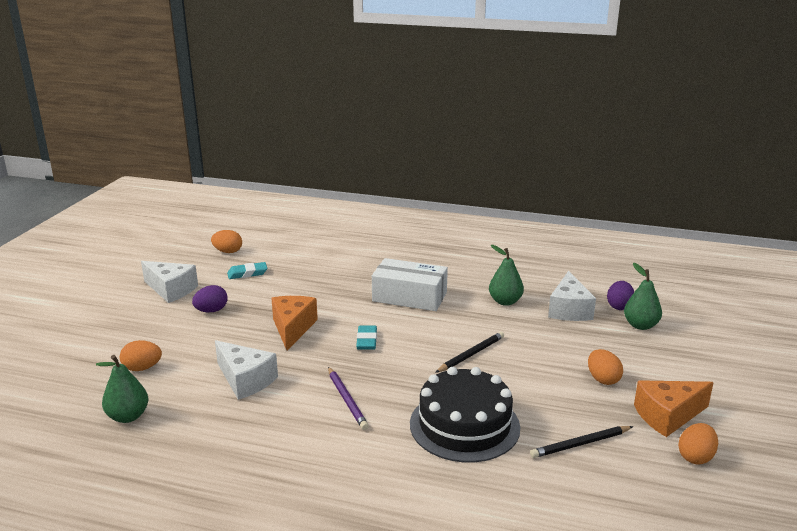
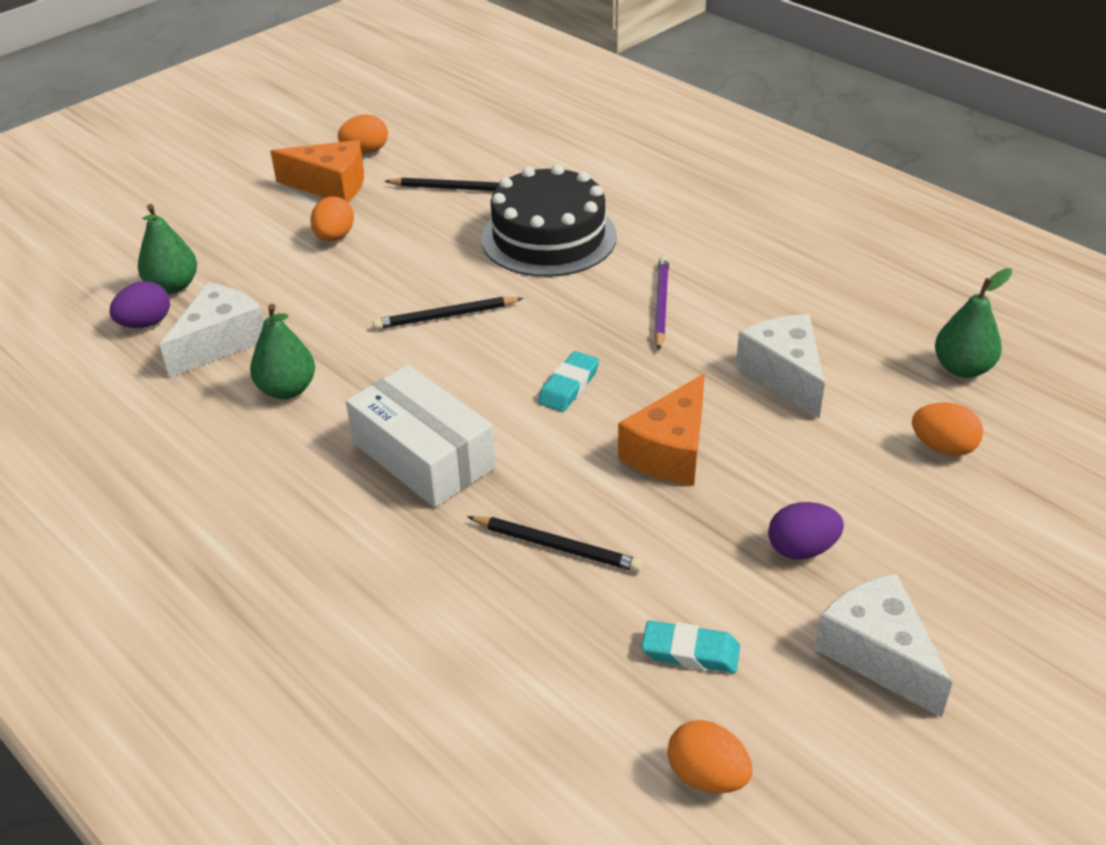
camera: 150 degrees left, 15 degrees up
none -> black pencil [467,516,643,572]

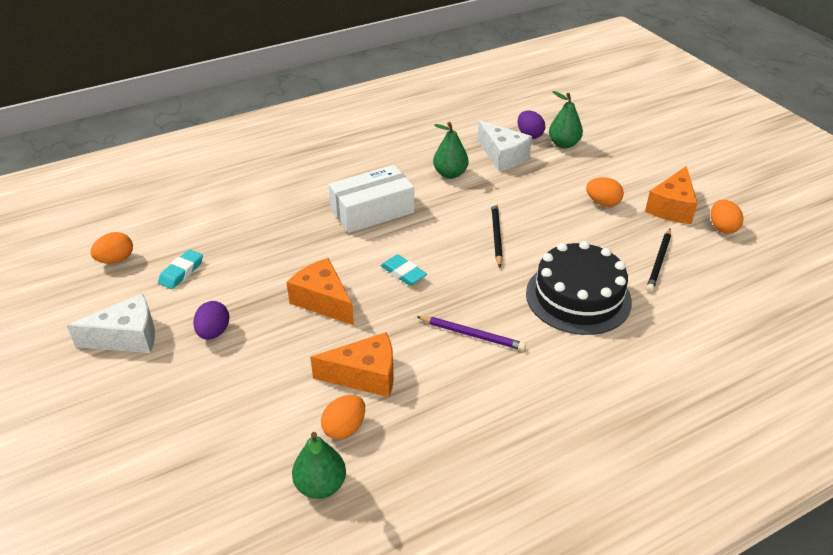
camera: 105 degrees right, 0 degrees up
black pencil [467,516,643,572] -> none
white cheese [736,314,825,418] -> orange cheese [310,332,394,397]
orange egg [912,403,983,456] -> orange egg moved to [321,395,365,440]

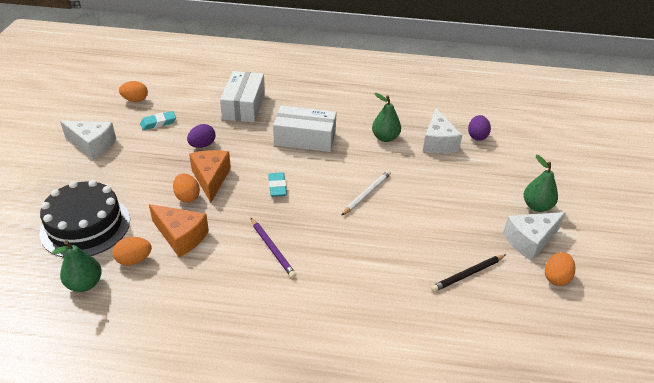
camera: 35 degrees right, 0 degrees up
purple egg [193,301,229,340] -> purple egg moved to [187,124,215,148]
black pencil [491,203,503,267] -> white pencil [341,170,391,216]
black cake [526,241,632,335] -> black cake moved to [40,180,130,258]
green pear [549,91,583,148] -> green pear moved to [524,155,558,212]
orange egg [586,177,624,207] -> orange egg moved to [173,173,200,203]
orange cheese [645,166,698,224] -> white cheese [503,212,566,261]
none -> white box [220,71,265,122]

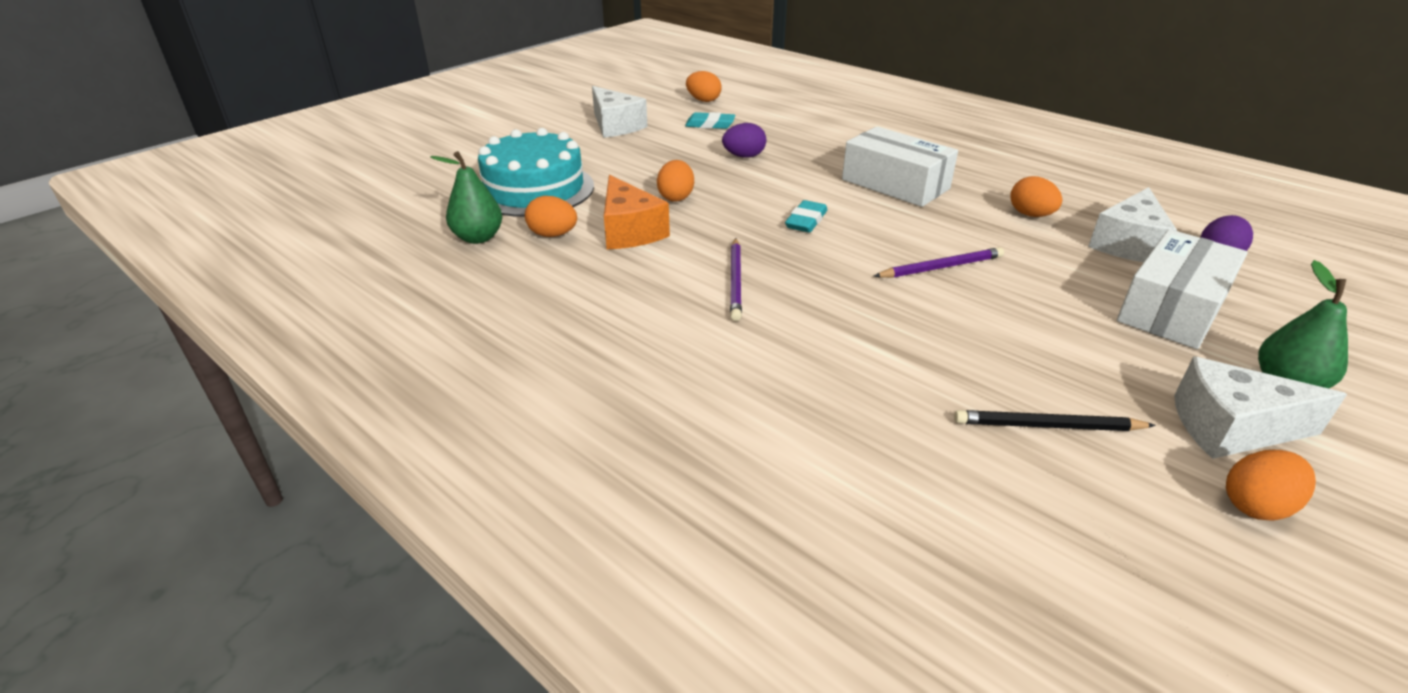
camera: 35 degrees right, 5 degrees down
black cake [40,180,130,258] -> turquoise cake [478,128,594,217]
orange cheese [189,150,231,203] -> none
white box [220,71,265,122] -> white box moved to [1117,229,1248,349]
white pencil [341,170,391,216] -> purple pencil [874,247,1004,278]
green pear [372,93,401,142] -> orange egg [1010,176,1062,217]

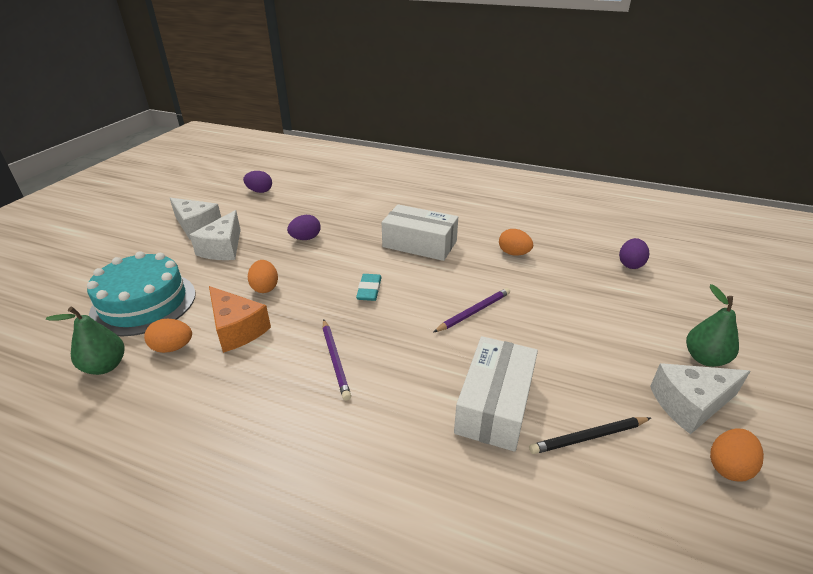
camera: 20 degrees left, 0 degrees up
turquoise eraser [685,112,735,129] -> none
orange egg [686,71,722,102] -> purple egg [243,171,272,193]
white cheese [1088,187,1177,262] -> white cheese moved to [190,210,241,260]
white box [1117,229,1248,349] -> white box moved to [454,336,538,452]

